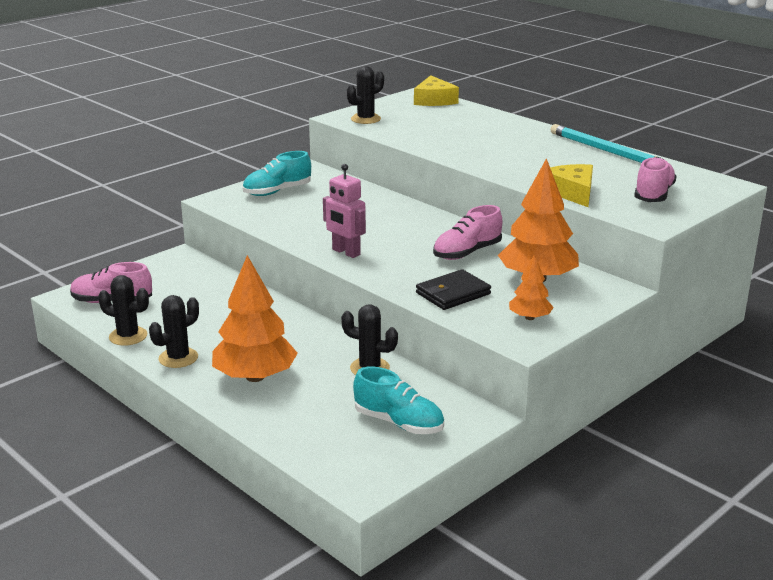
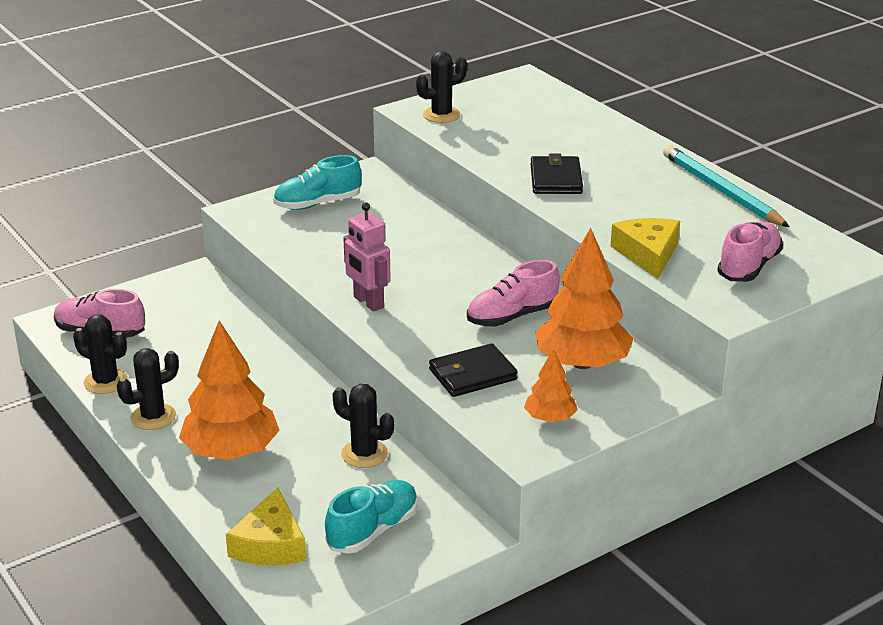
camera: 10 degrees right, 5 degrees up
turquoise shoe [353,366,444,434] -> turquoise shoe turned 90 degrees counterclockwise [325,480,417,554]
yellow cheese [414,75,459,106] -> yellow cheese moved to [226,488,306,565]
none -> black wallet [531,154,583,194]

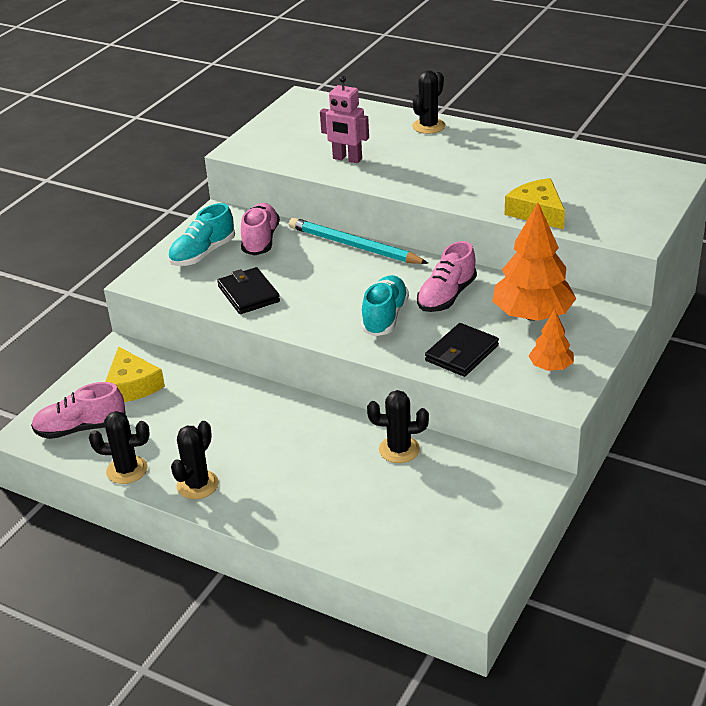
camera: 25 degrees left, 5 degrees up
orange tree [179,321,279,460] -> none
yellow cheese [226,488,306,565] -> yellow cheese moved to [105,346,165,402]
turquoise shoe [325,480,417,554] -> turquoise shoe moved to [361,275,409,336]
pink robot [343,203,391,312] -> pink robot moved to [320,76,369,163]
black cactus [416,51,467,123] -> black cactus moved to [412,70,445,134]
black wallet [531,154,583,194] -> black wallet moved to [217,267,280,314]
turquoise pencil [663,145,790,227] -> turquoise pencil moved to [289,218,428,264]
pink shoe [717,222,783,282] -> pink shoe moved to [241,203,280,255]

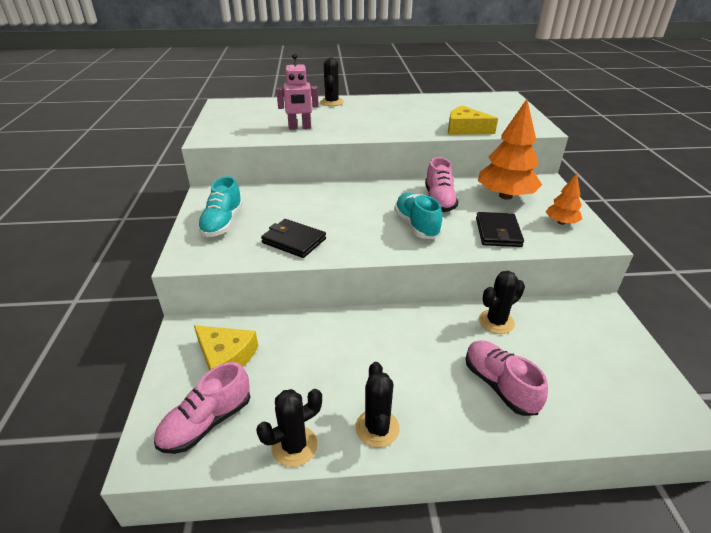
camera: 35 degrees left, 0 degrees up
pink shoe [241,203,280,255] -> pink shoe moved to [466,340,548,416]
turquoise pencil [289,218,428,264] -> none

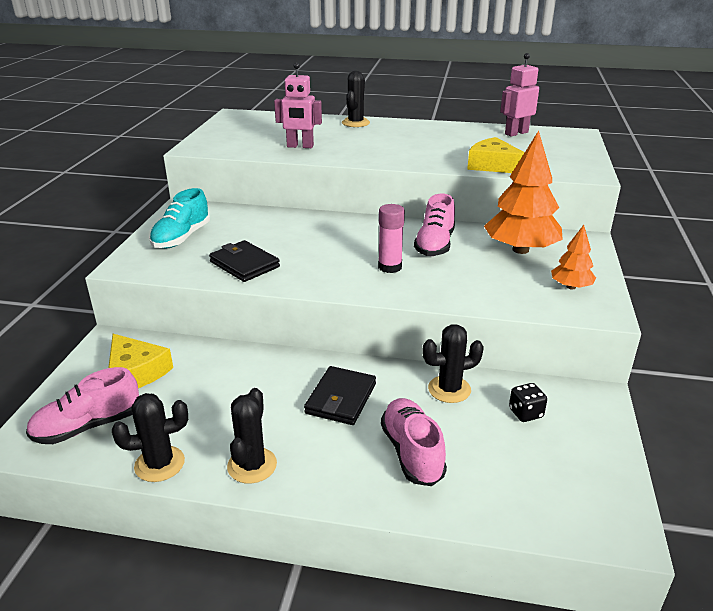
camera: 15 degrees right, 5 degrees down
turquoise shoe [394,193,442,239] -> pink glue stick [378,204,405,273]
black wallet [476,212,524,247] -> black wallet moved to [304,366,376,425]
none -> pink robot [500,53,539,136]
none -> black dice [509,383,547,422]

